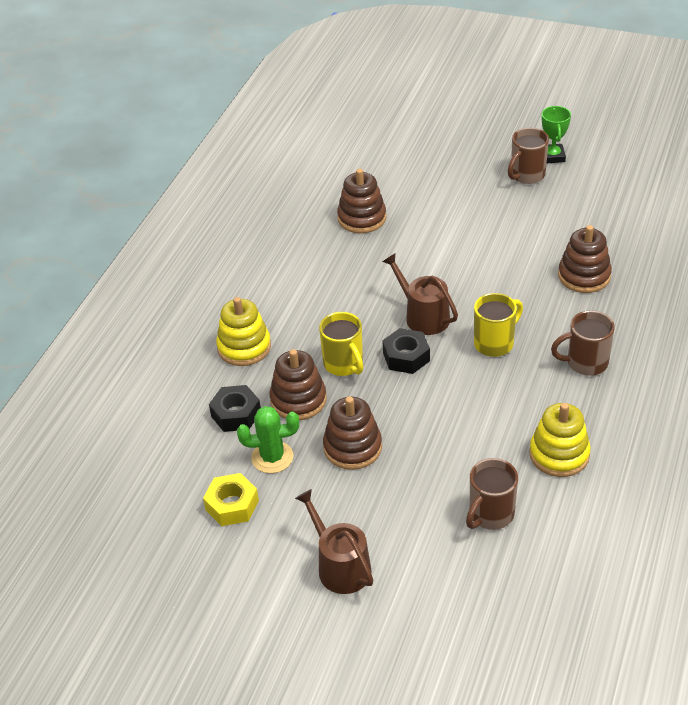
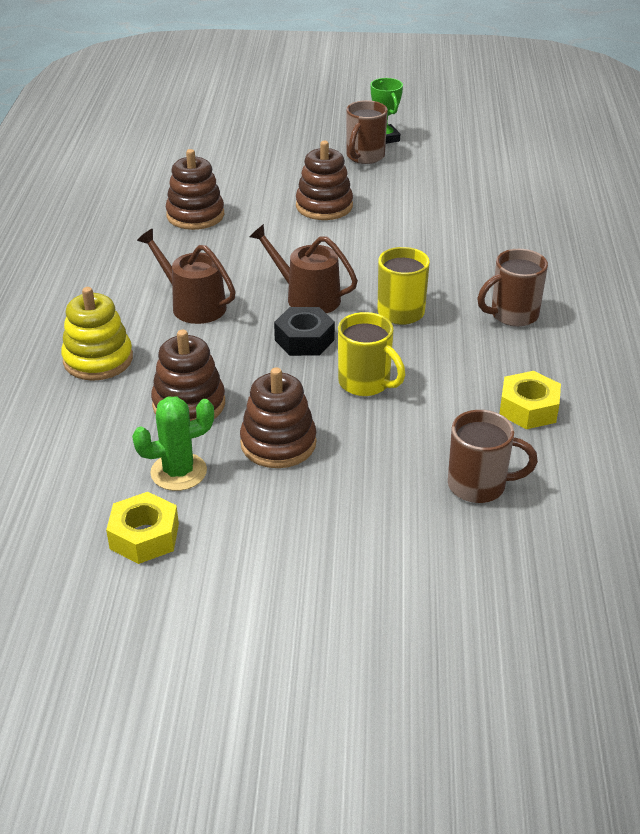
camera: 20 degrees left, 5 degrees down
black nut [209,385,261,432] -> none
brown watering can [295,489,373,594] -> brown watering can moved to [137,229,236,324]
yellow mug [319,312,363,376] -> yellow mug moved to [338,312,405,396]
brown mug [466,458,518,530] -> brown mug turned 105 degrees counterclockwise [448,410,538,503]
yellow stacking toy [529,403,591,477] -> yellow nut [499,371,561,429]
brown stacking toy [558,225,612,293] -> brown stacking toy moved to [296,141,353,220]

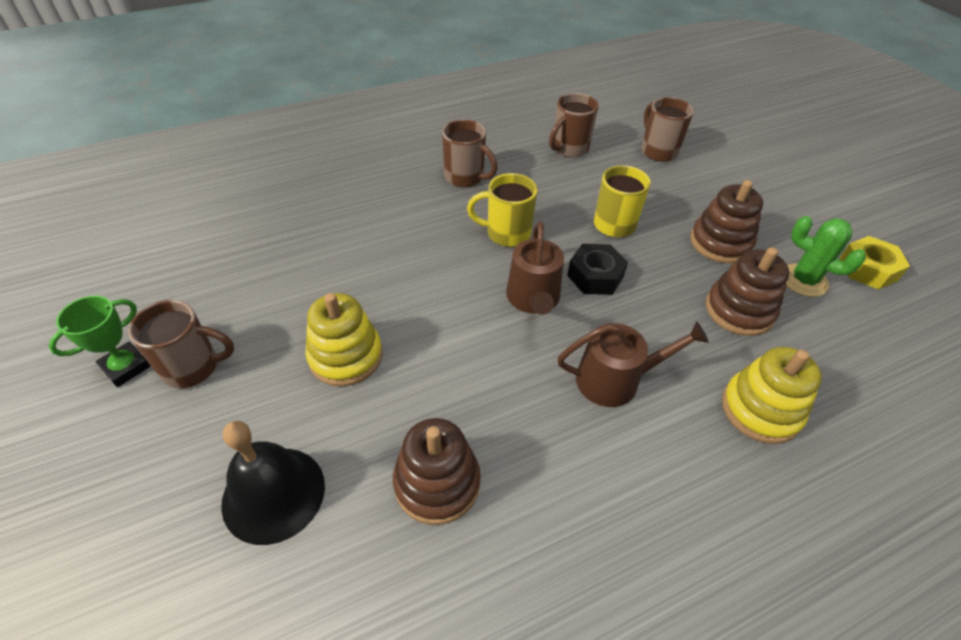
camera: 120 degrees left, 10 degrees up
brown watering can [137,229,236,324] -> brown watering can turned 105 degrees counterclockwise [558,321,709,407]
brown stacking toy [296,141,353,220] -> yellow stacking toy [306,293,383,387]
yellow nut [499,371,561,429] -> brown mug [549,93,599,157]
none -> black bell [221,421,325,545]

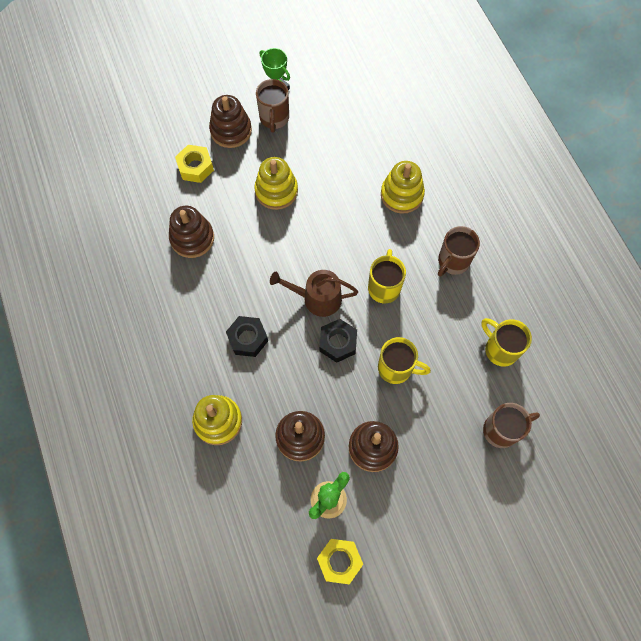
camera: 95 degrees right, 20 degrees up
black bell [221,421,325,545] -> yellow nut [175,145,214,183]
brown mug [549,93,599,157] -> yellow mug [481,318,532,367]
brown watering can [558,321,709,407] -> black nut [226,316,268,357]
none -> brown stacking toy [209,95,252,148]
none -> yellow stacking toy [381,161,425,214]

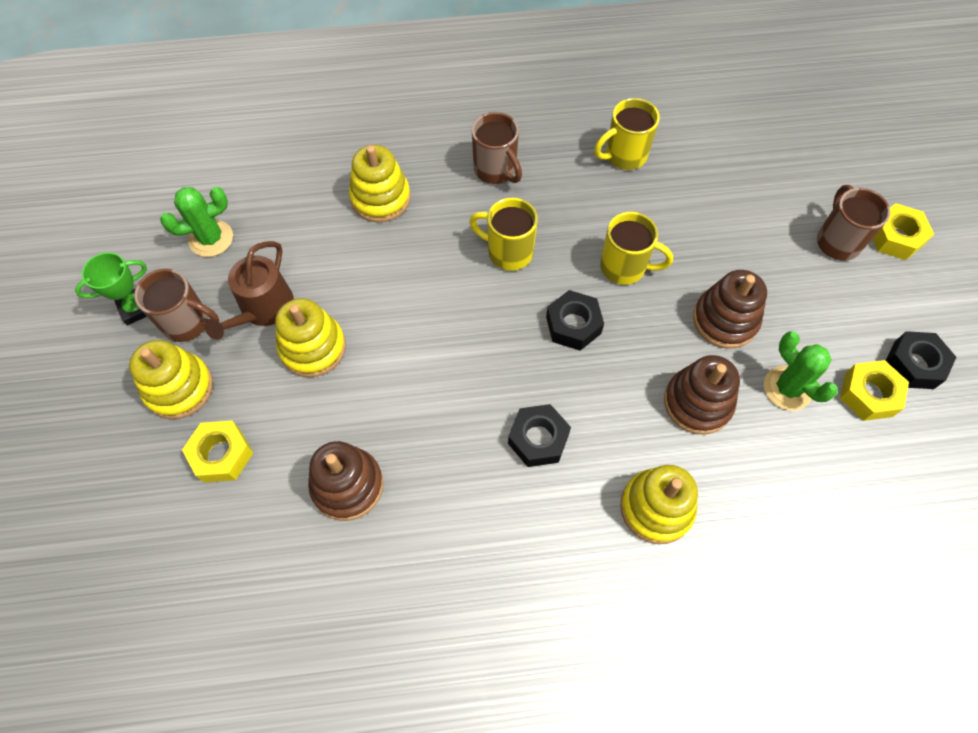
camera: 75 degrees left, 5 degrees down
brown stacking toy [209,95,252,148] -> yellow stacking toy [129,340,213,419]
brown watering can [270,270,358,317] -> brown watering can moved to [205,241,294,340]
yellow mug [378,337,431,384] -> yellow mug turned 75 degrees clockwise [600,212,673,285]
brown mug [483,403,540,448] -> brown mug moved to [817,185,890,261]
none -> green cactus [160,187,233,257]
none -> yellow nut [873,203,934,260]
none -> black nut [886,331,956,389]

